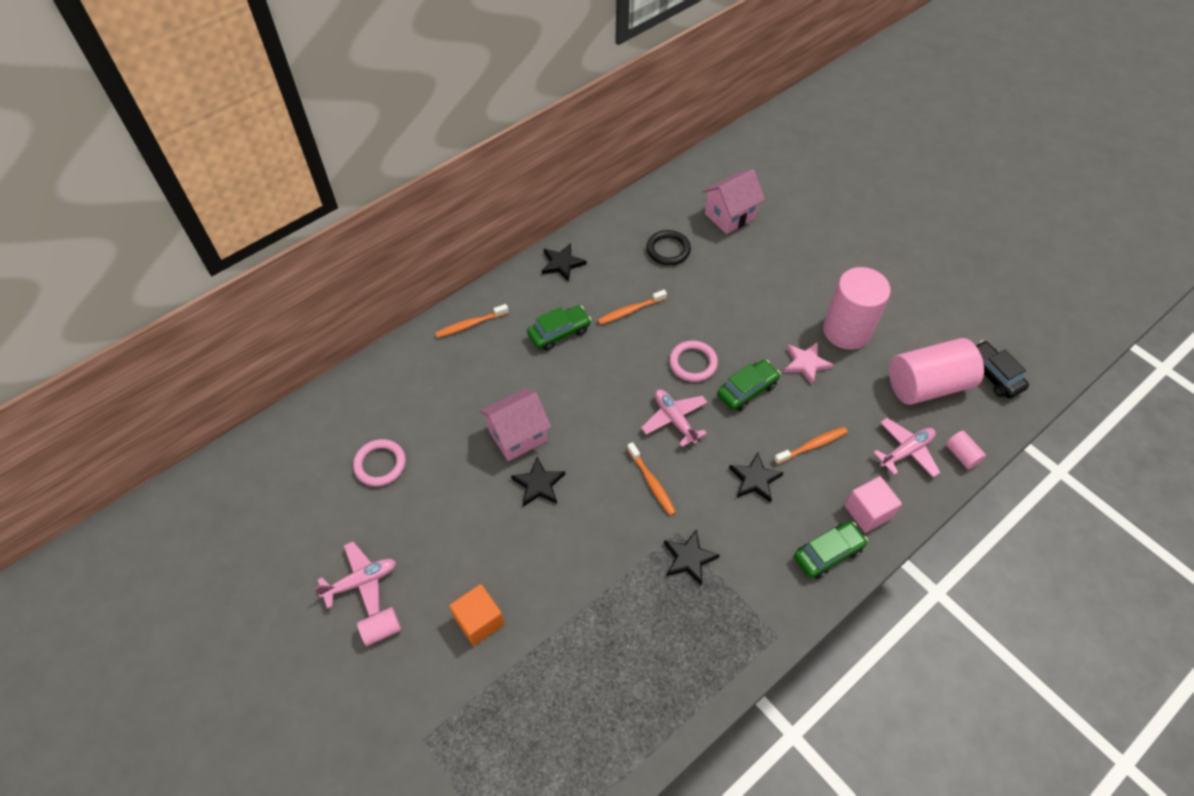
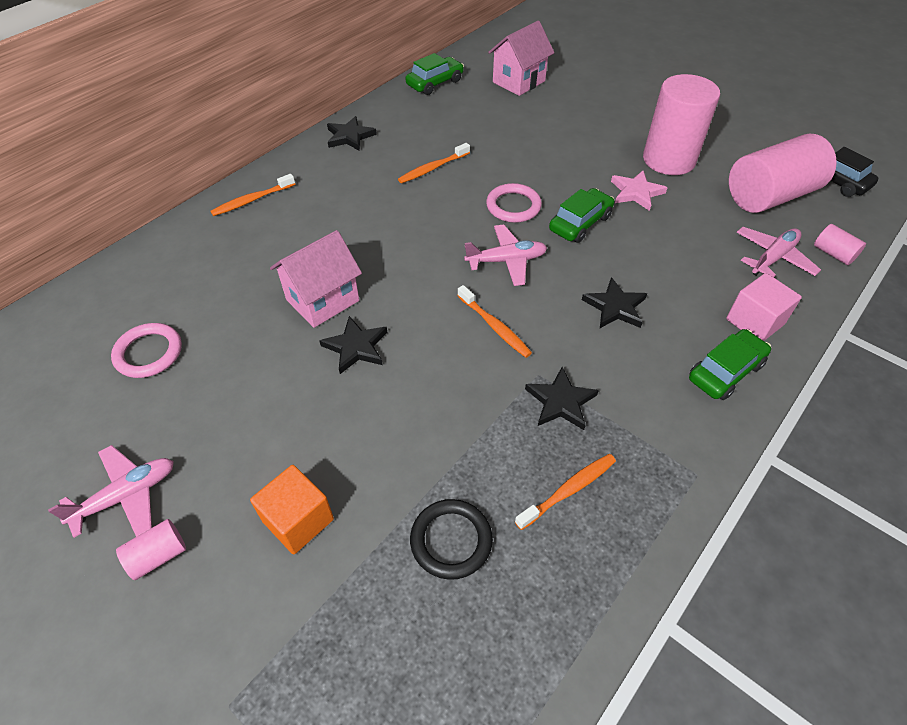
camera: 10 degrees left, 5 degrees down
green car [527,305,591,351] -> green car moved to [406,53,464,95]
pink plane [641,389,708,447] -> pink plane turned 120 degrees clockwise [464,224,547,286]
black ring [646,230,691,265] -> black ring moved to [410,499,493,580]
orange toothbrush [774,427,848,464] -> orange toothbrush moved to [515,454,616,530]

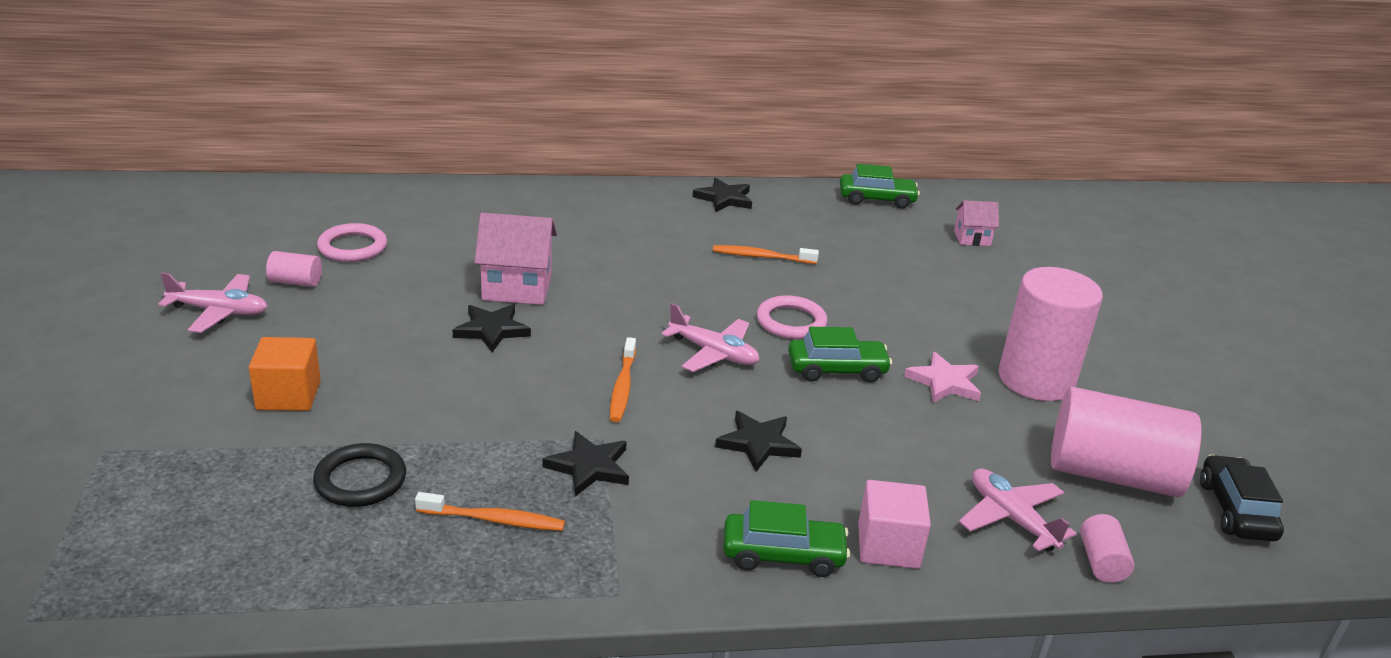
camera: 40 degrees right, 20 degrees down
pink cylinder [116,519,186,580] -> pink cylinder moved to [266,251,322,287]
orange toothbrush [210,174,295,216] -> none
pink house [488,21,554,96] -> pink house [954,200,999,246], size x0.58
pink plane [736,227,821,277] -> pink plane turned 120 degrees counterclockwise [959,468,1077,552]

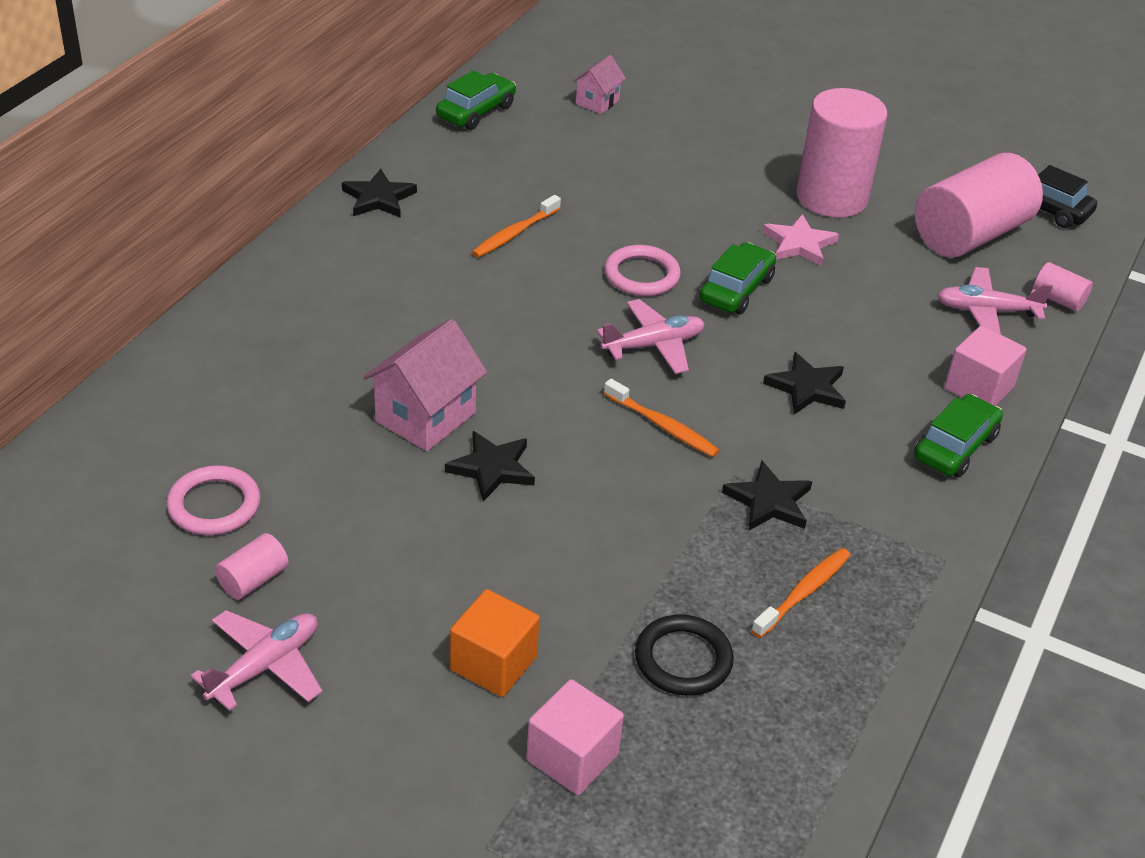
camera: 55 degrees left, 10 degrees up
none -> pink cube [526,679,624,795]

